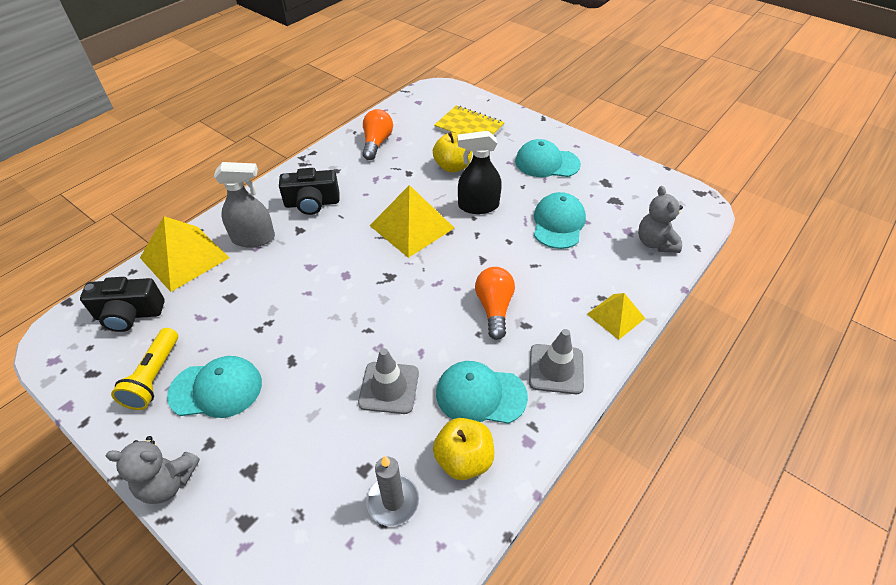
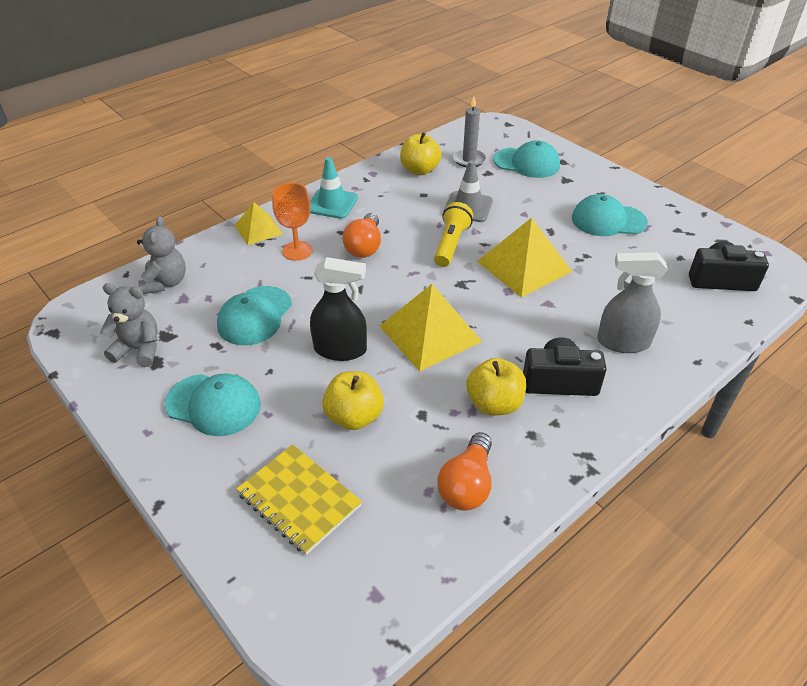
camera: 170 degrees left, 5 degrees down
grey teddy bear [106,436,200,504] -> grey teddy bear moved to [100,283,158,367]
yellow flashlight [111,328,178,410] -> yellow flashlight moved to [434,202,473,267]
yellow pyramid [140,216,229,292] -> yellow pyramid moved to [477,218,572,297]
turquoise cap [436,361,528,424] -> turquoise cap moved to [493,140,560,178]
grey traffic cone [529,329,584,394] -> turquoise traffic cone [310,157,358,219]
none -> orange goblet [272,183,313,261]
none -> yellow apple [467,358,526,416]

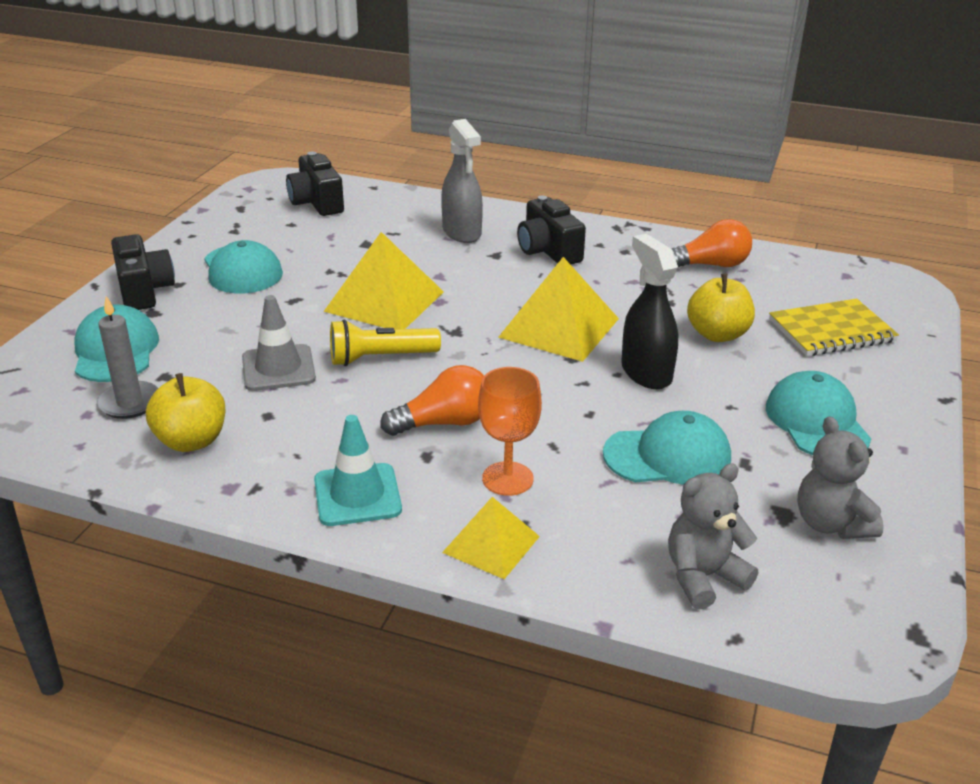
camera: 120 degrees left, 10 degrees down
yellow notebook [236,444,362,555] -> yellow notebook turned 60 degrees clockwise [769,299,899,356]
yellow apple [467,358,526,416] -> none
none -> black camera [111,234,175,310]

